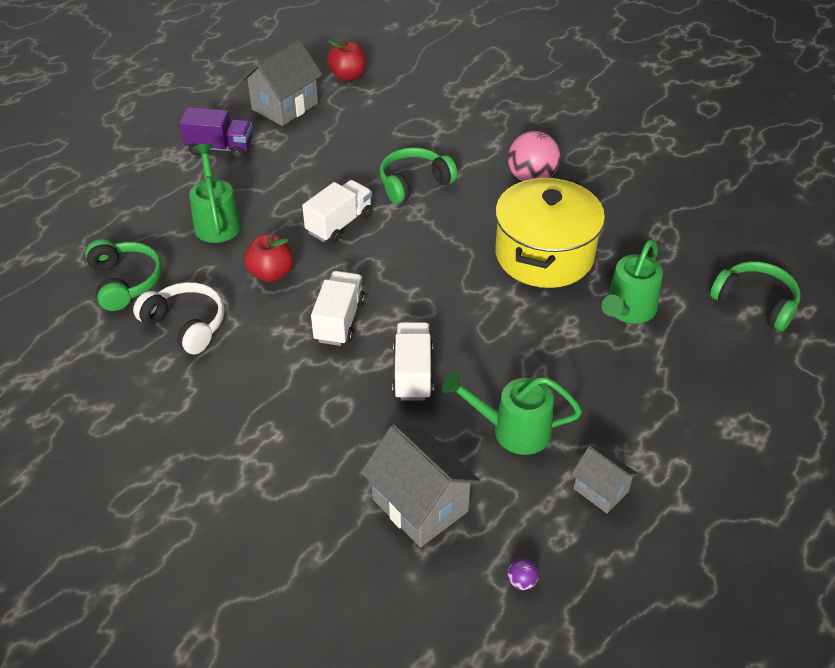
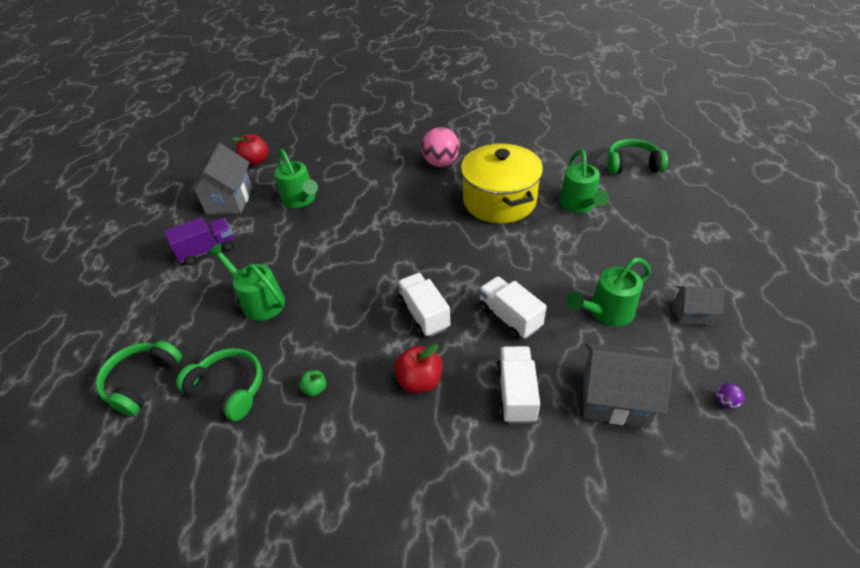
camera: 35 degrees left, 0 degrees up
white headphones [133,282,224,354] -> green apple [299,370,326,396]
red apple [244,234,294,282] -> red apple moved to [394,344,443,393]
white truck [302,180,372,243] -> white truck moved to [496,346,540,424]
green headphones [379,147,457,204] -> green headphones moved to [95,341,182,417]
none -> green watering can [275,149,318,208]

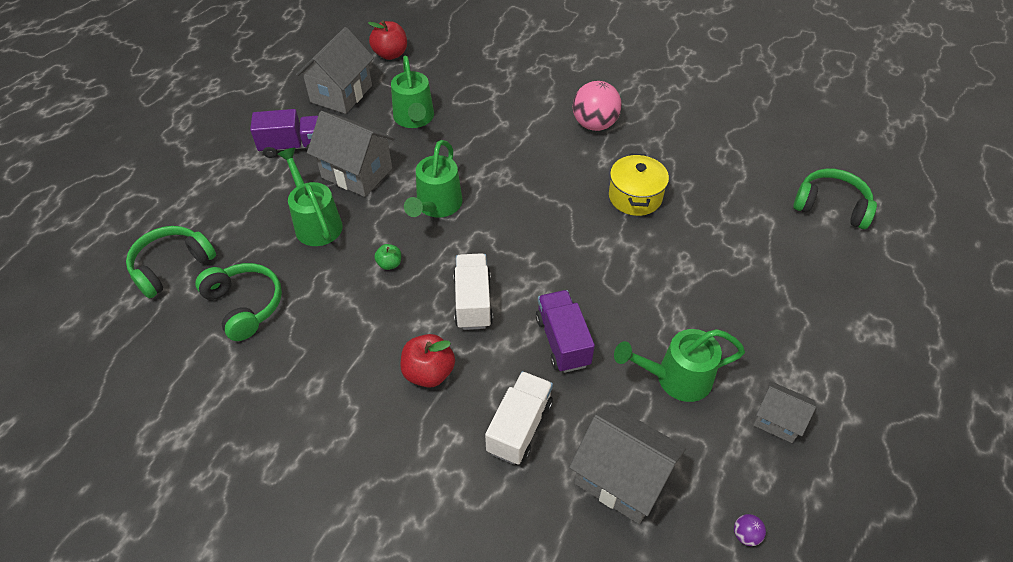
camera: 20 degrees right, 5 degrees up
green apple [299,370,326,396] -> green apple moved to [374,244,401,270]
yellow pot [461,144,543,224] -> yellow pot [609,153,669,216], size x0.58
white truck [479,276,547,340] -> purple truck [536,290,595,373]
green watering can [559,149,609,213] -> green watering can moved to [404,140,462,218]
none -> grey house [307,111,395,197]

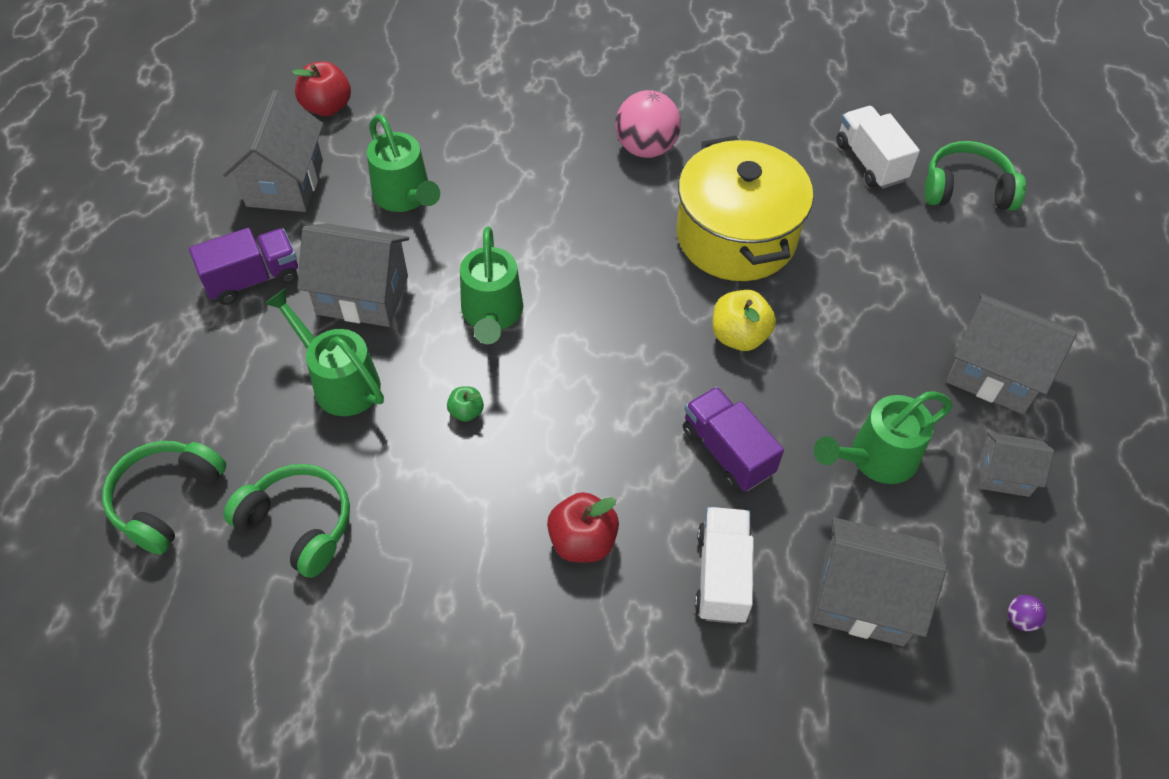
camera: 20 degrees left, 5 degrees up
white truck [453,253,493,330] -> white truck moved to [836,106,920,189]
yellow pot [609,153,669,216] -> yellow pot [677,136,813,281], size x1.72
none -> yellow apple [712,290,776,351]
none -> grey house [946,293,1077,414]

